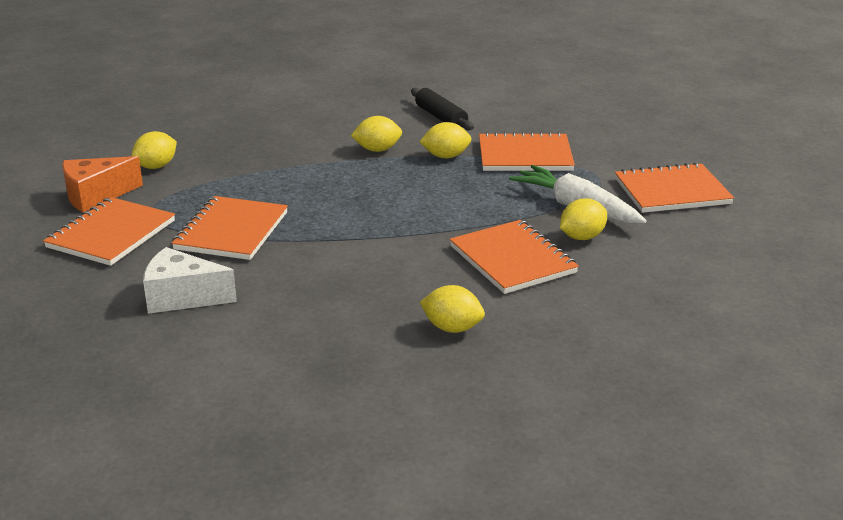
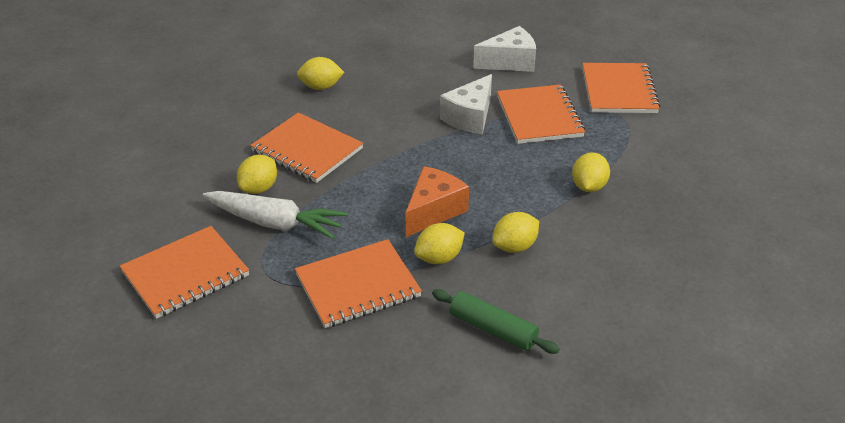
camera: 155 degrees right, 10 degrees up
orange cheese [62,156,143,212] -> orange cheese moved to [406,166,469,237]
yellow lemon [131,131,177,169] -> yellow lemon moved to [572,153,610,192]
black rolling pin [411,88,474,130] -> green rolling pin [432,289,559,354]
none -> white cheese [440,74,492,134]

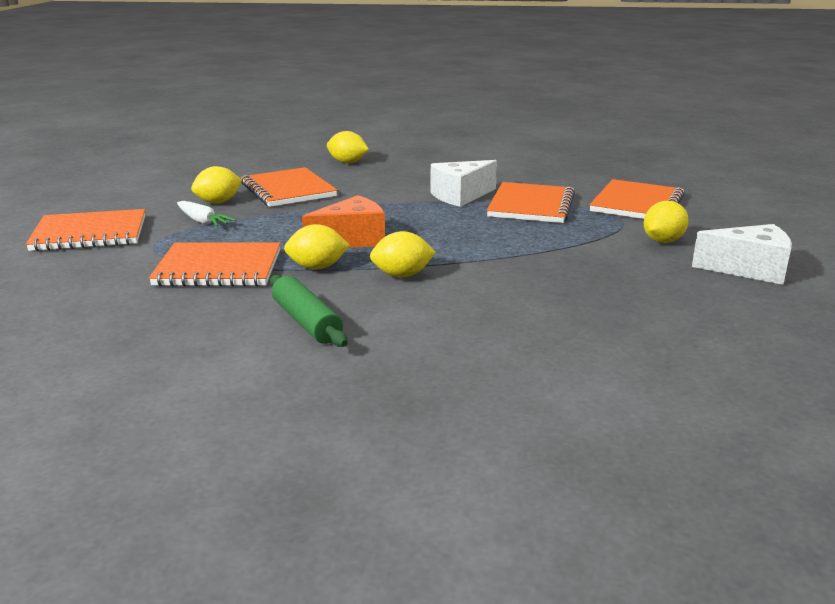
camera: 25 degrees right, 15 degrees down
white carrot [202,191,348,239] -> white carrot [177,201,236,227], size x0.58
white cheese [473,26,536,72] -> white cheese moved to [692,224,792,285]
yellow lemon [572,153,610,192] -> yellow lemon moved to [644,201,689,243]

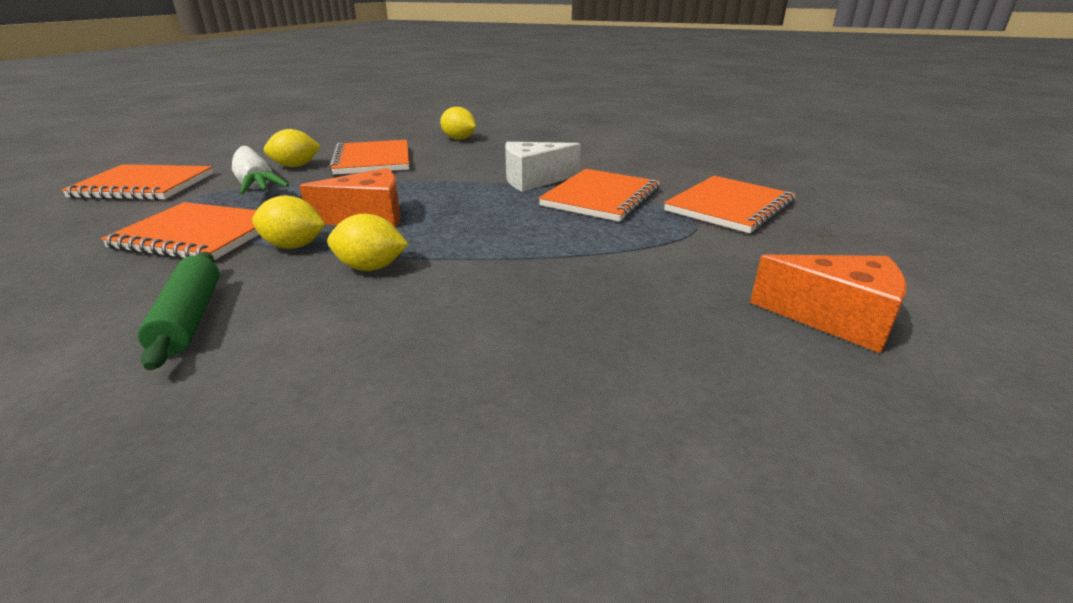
camera: 15 degrees right, 5 degrees up
white carrot [177,201,236,227] -> white carrot [232,146,289,195], size x1.72
yellow lemon [644,201,689,243] -> none
white cheese [692,224,792,285] -> orange cheese [750,255,907,353]

